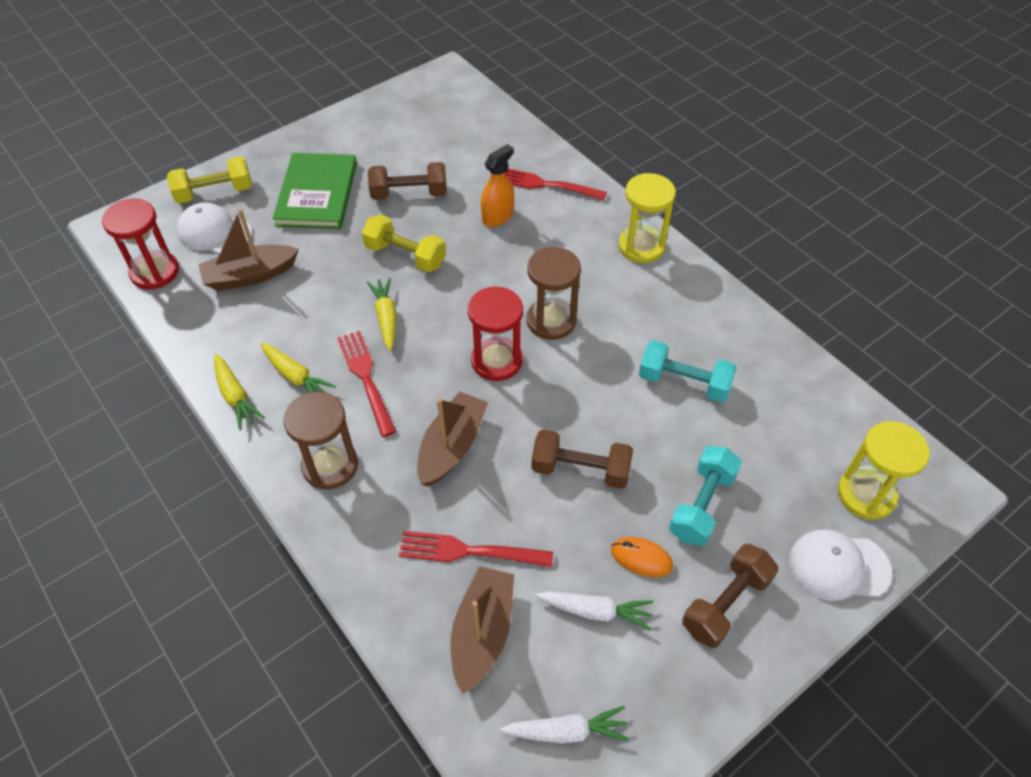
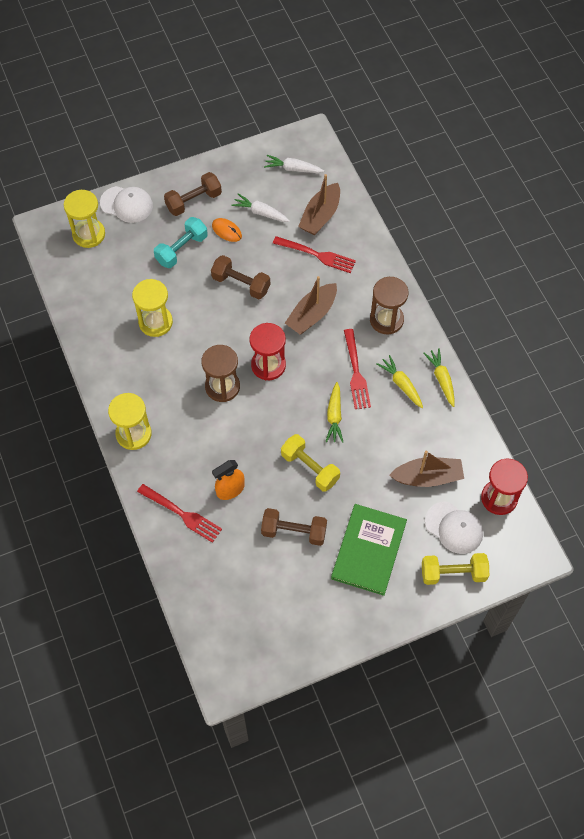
camera: 165 degrees left, 10 degrees up
turquoise dumbbell [639,340,737,403] -> yellow hourglass [132,279,173,337]

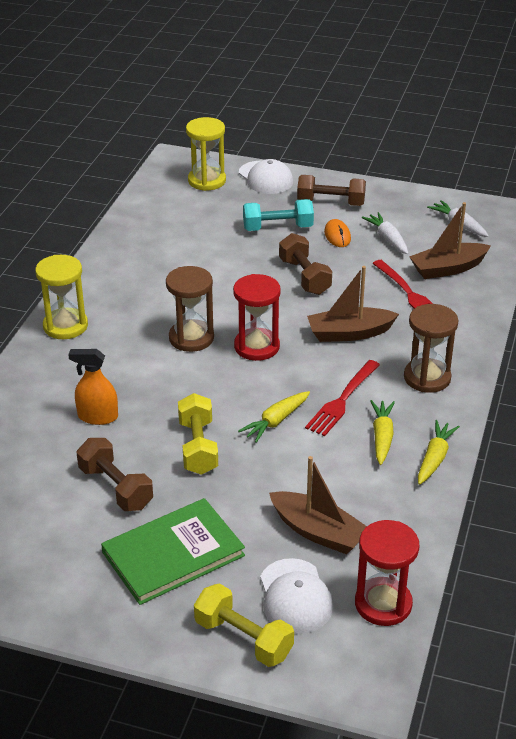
camera: 40 degrees right, 25 degrees down
yellow hourglass [132,279,173,337] -> none
red fork [137,484,222,543] -> none

